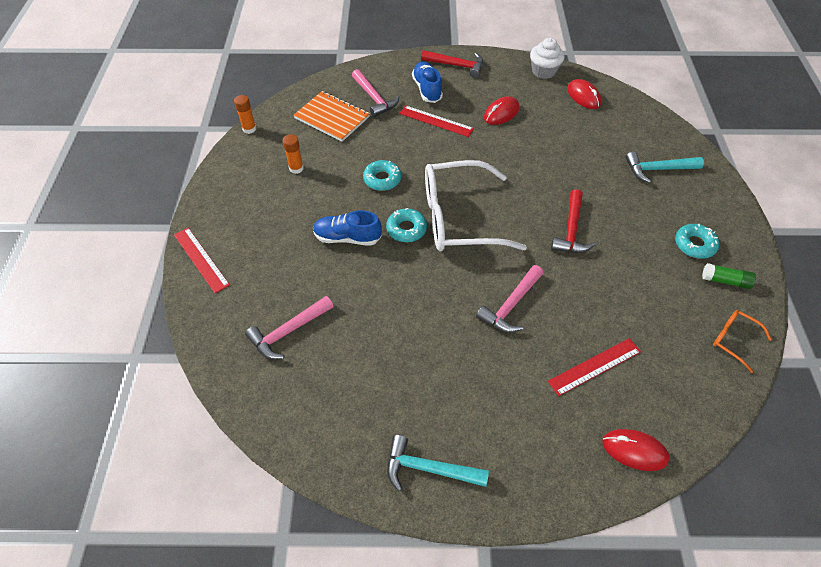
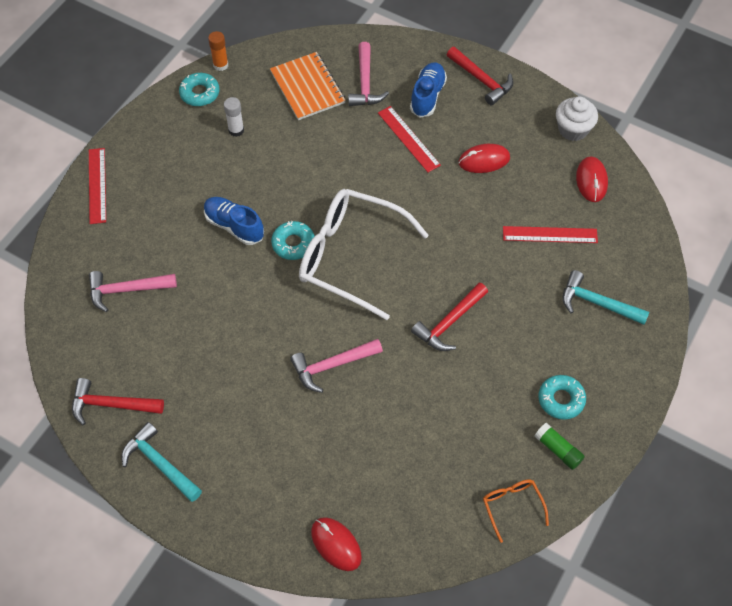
camera: 30 degrees right, 5 degrees up
orange glue stick [283,134,304,174] -> white glue stick [224,97,244,137]
turquoise donut [363,160,401,191] -> turquoise donut moved to [179,73,219,106]
red ruler [548,338,641,396] -> red ruler moved to [503,226,598,243]
none -> red hammer [72,378,164,425]

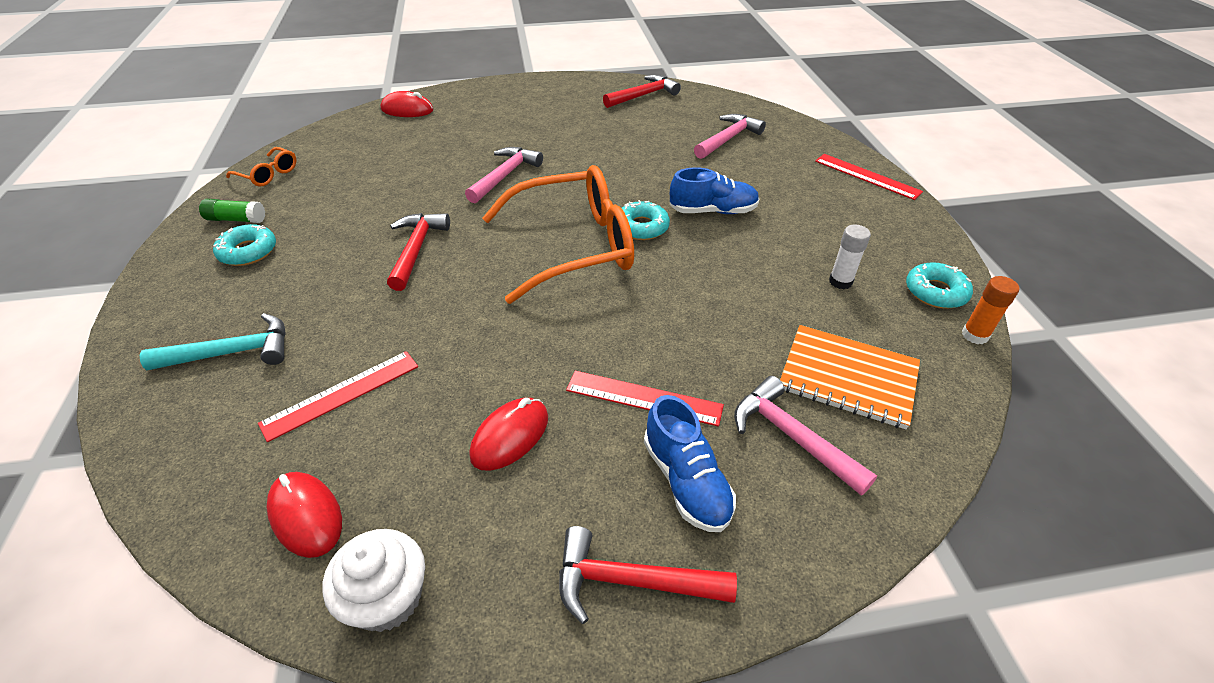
camera: 140 degrees right, 15 degrees down
turquoise hammer [121,422,202,502] -> none
white glasses [299,189,429,320] -> orange glasses [482,165,634,304]

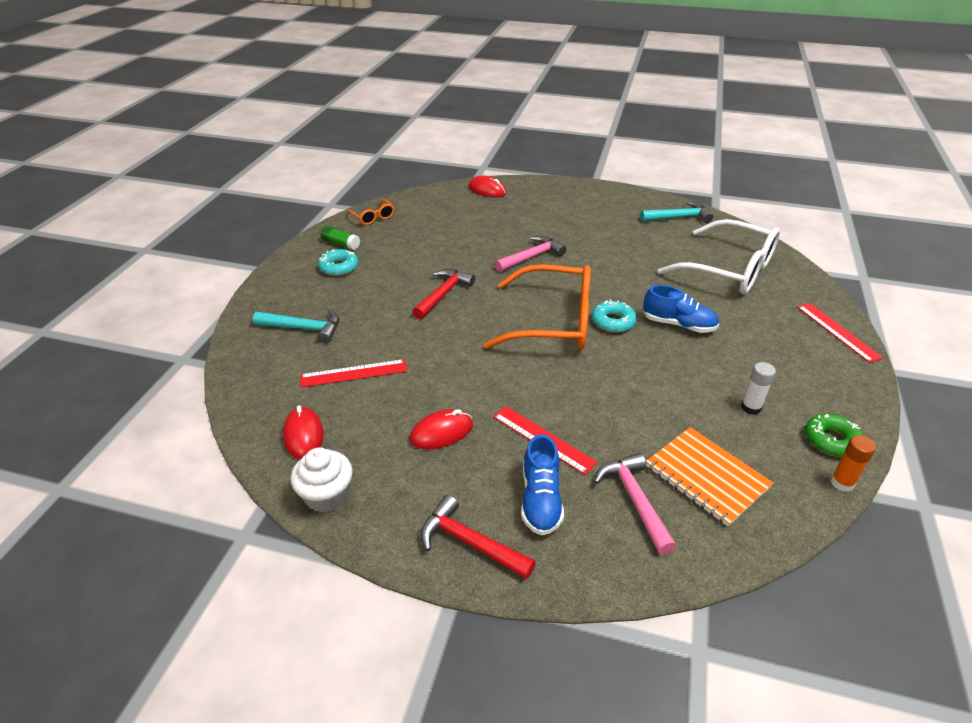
camera: 25 degrees right, 5 degrees down
red hammer [603,75,681,108] -> turquoise hammer [640,201,713,223]
pink hammer [694,114,766,159] -> white glasses [658,219,780,294]
turquoise donut [906,262,973,309] -> green donut [805,414,863,457]

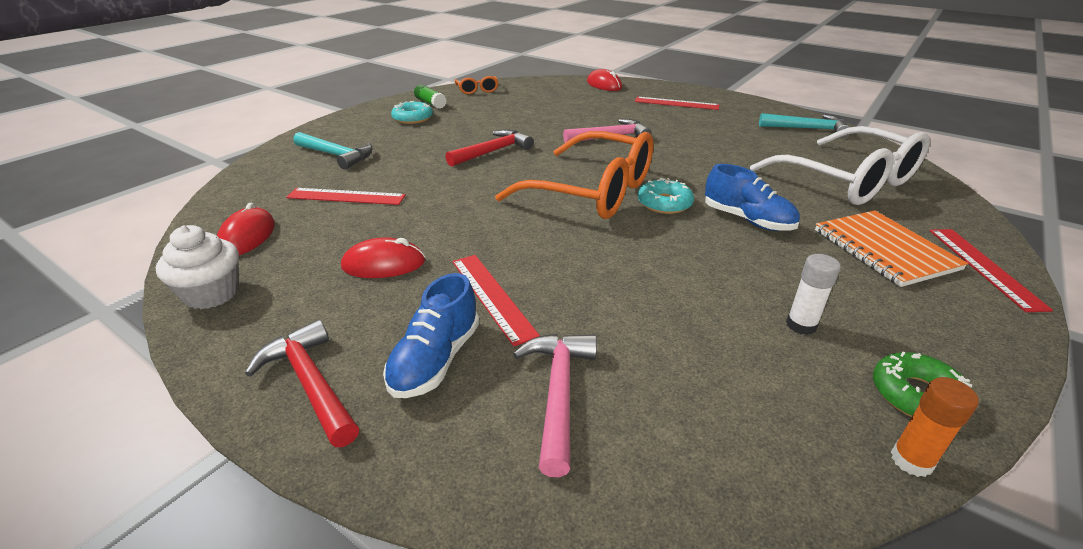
camera: 20 degrees right, 5 degrees down
orange notebook [646,427,773,526] -> orange notebook moved to [815,210,968,287]
none -> red ruler [635,97,720,110]

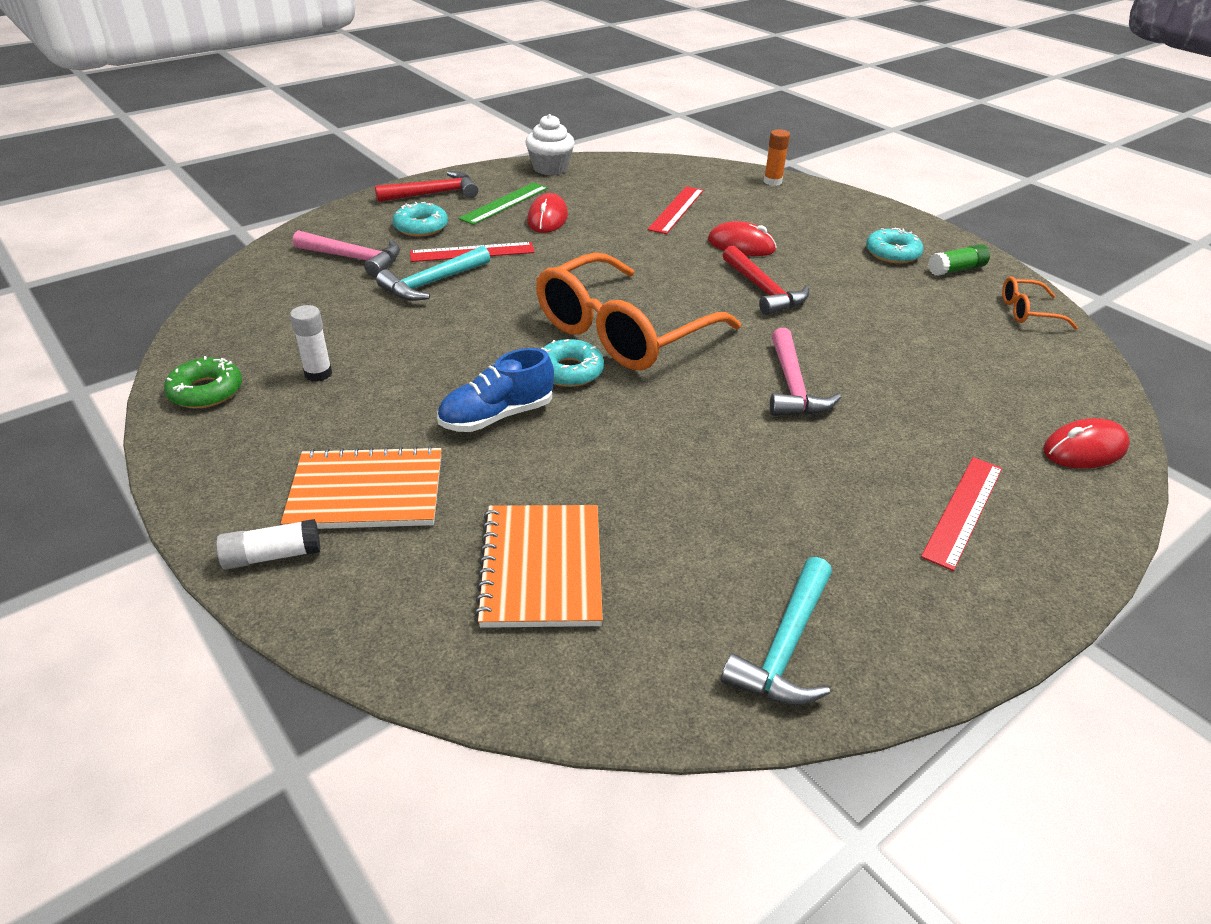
camera: 105 degrees right, 5 degrees up
red mouse [217,203,275,255] -> red mouse moved to [708,221,777,256]
turquoise hammer [293,132,373,170] -> turquoise hammer moved to [376,246,490,301]
blue shoe [383,273,479,398] -> turquoise donut [393,202,448,237]
white glasses [750,126,930,205] -> orange notebook [475,505,603,628]
orange glue stick [891,377,979,477] -> orange glue stick moved to [764,129,790,186]
red ruler [930,229,1053,312] -> white glue stick [216,519,320,569]
none -> green ruler [459,182,548,225]

